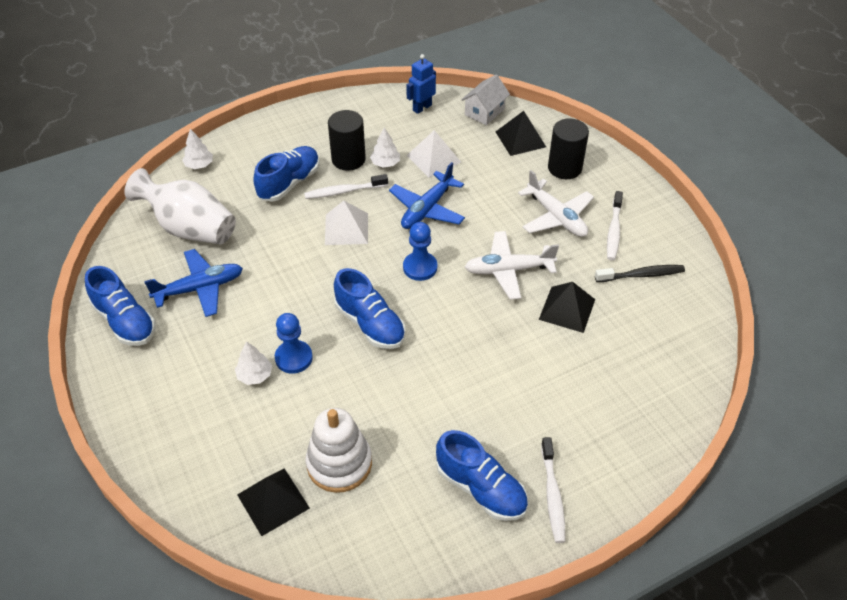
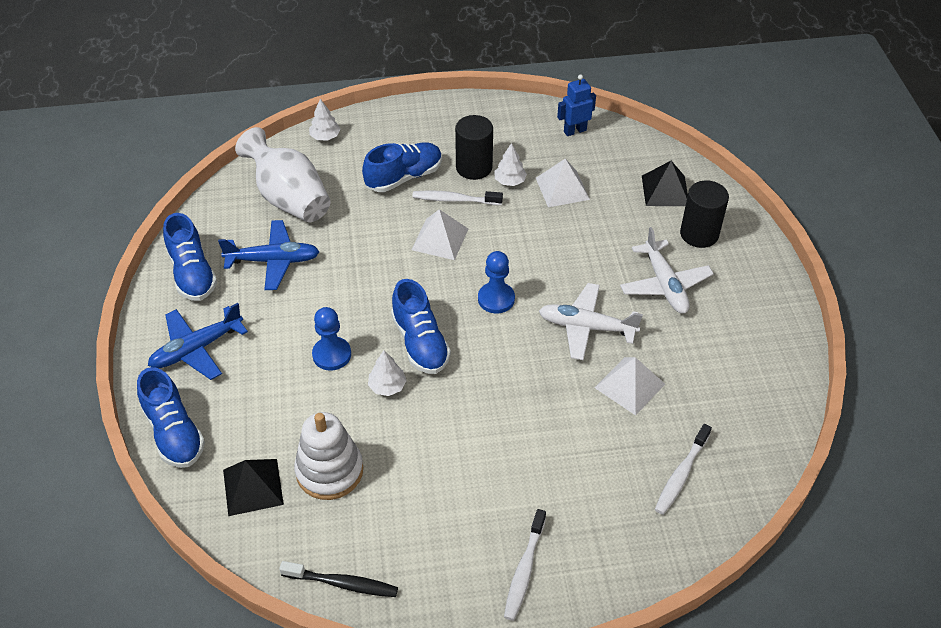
camera: 20 degrees right, 0 degrees up
white tree [235,341,272,385] -> white tree moved to [368,351,407,396]
blue plane [389,162,465,229] -> blue plane moved to [148,303,248,380]
blue shoe [436,430,528,521] -> blue shoe moved to [137,367,205,468]
white house [461,74,510,125] -> none
black pyramid [539,282,595,333] -> white pyramid [594,357,665,416]
black toothbrush [595,265,685,282] -> black toothbrush moved to [279,561,398,597]
white toothbrush [607,191,623,260] -> white toothbrush moved to [655,424,712,515]

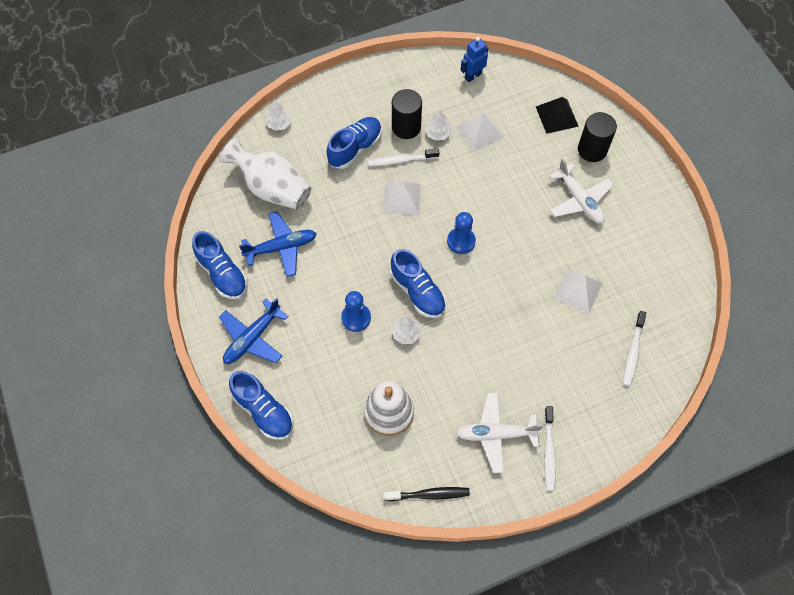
camera: 15 degrees left, 15 degrees up
black pyramid [223,459,284,516] -> none
white plane [539,283,643,360] -> white plane moved to [456,393,544,473]

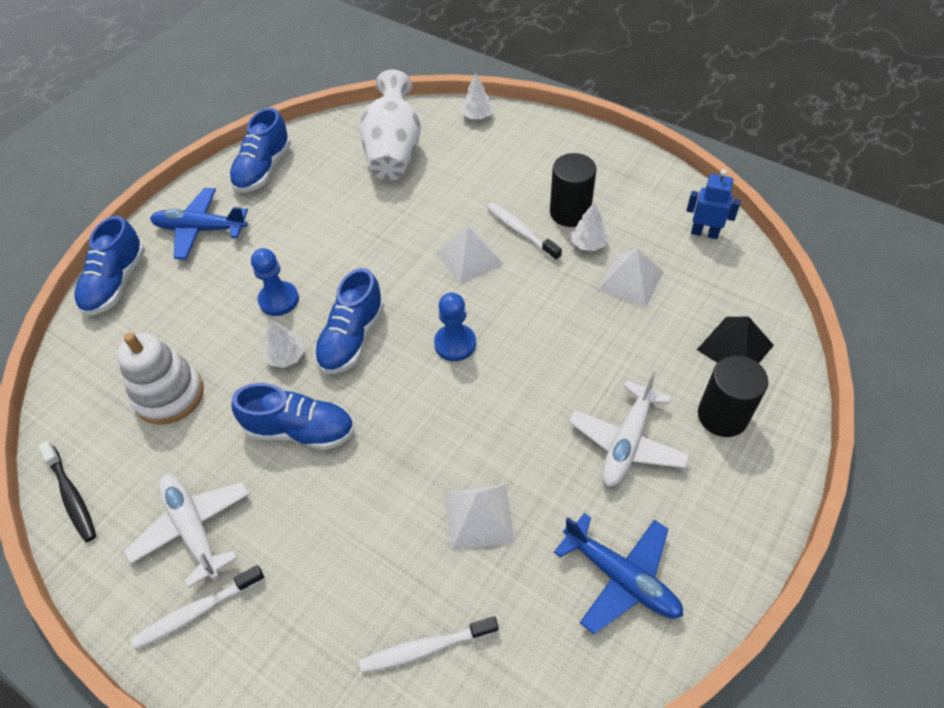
camera: 60 degrees right, 10 degrees down
blue plane [239,212,317,277] -> blue plane moved to [554,513,683,634]
blue shoe [327,117,382,169] -> blue shoe moved to [232,383,354,450]

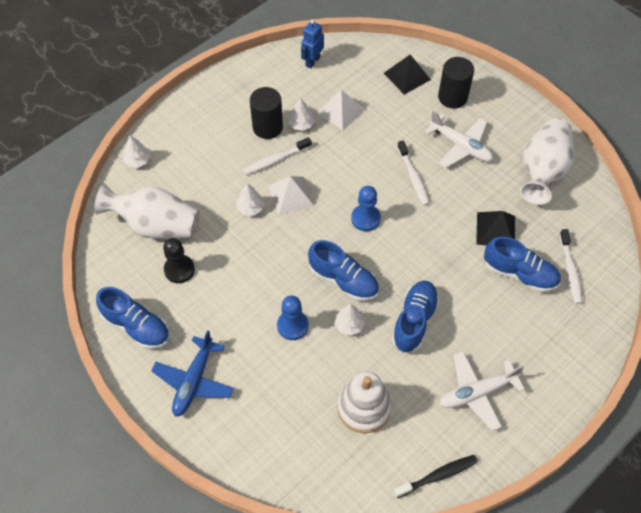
camera: 80 degrees left, 5 degrees up
blue shoe [74,216,145,316] -> blue shoe moved to [484,237,561,292]
white toothbrush [131,565,265,650] -> white toothbrush moved to [397,140,430,206]
white pyramid [446,485,515,551] -> black pyramid [476,211,515,245]
blue plane [554,513,683,634] -> white vase [520,118,574,205]
none -> black pawn [163,238,195,283]
none -> white tree [236,183,265,216]

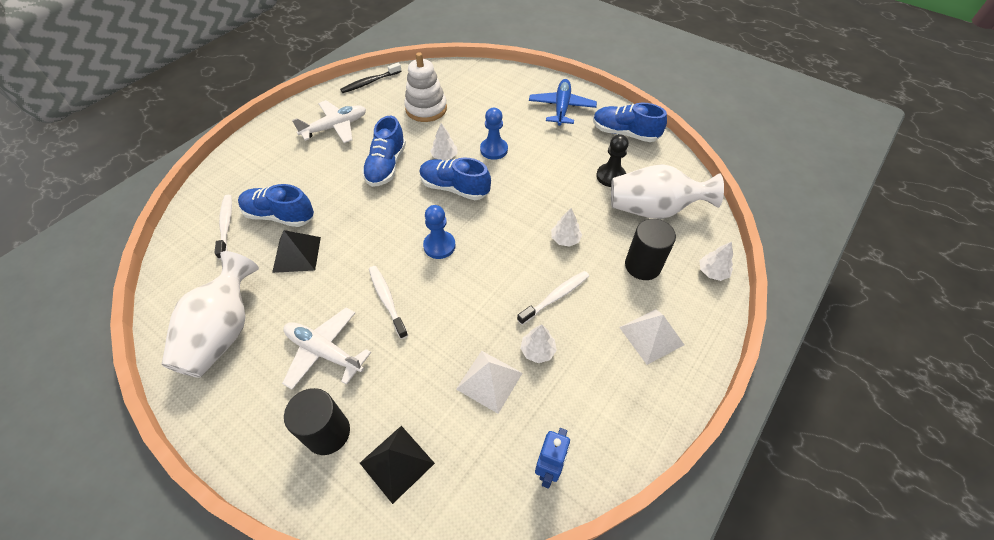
camera: 170 degrees right, 5 degrees down
black cylinder [250,87,283,139] -> black cylinder moved to [625,219,676,280]
white pyramid [269,176,314,215] -> white pyramid moved to [619,309,684,365]

